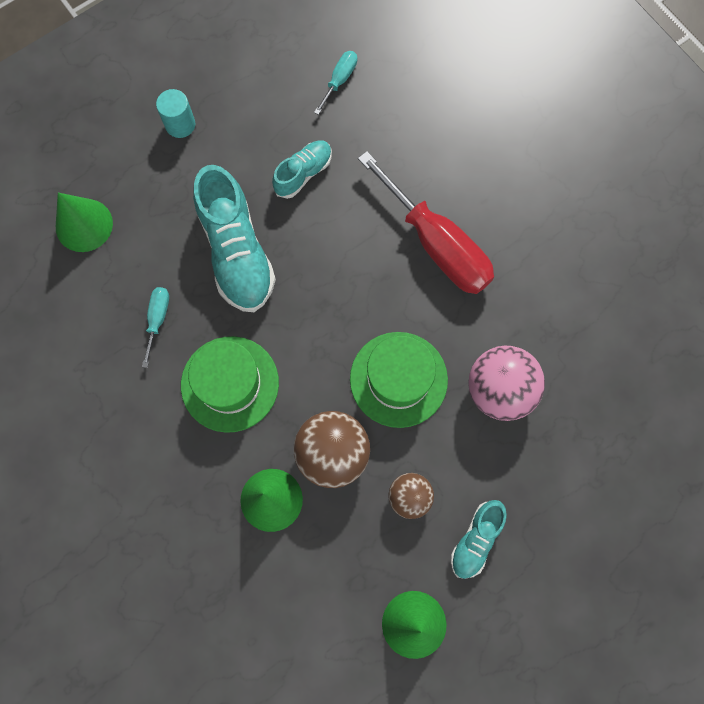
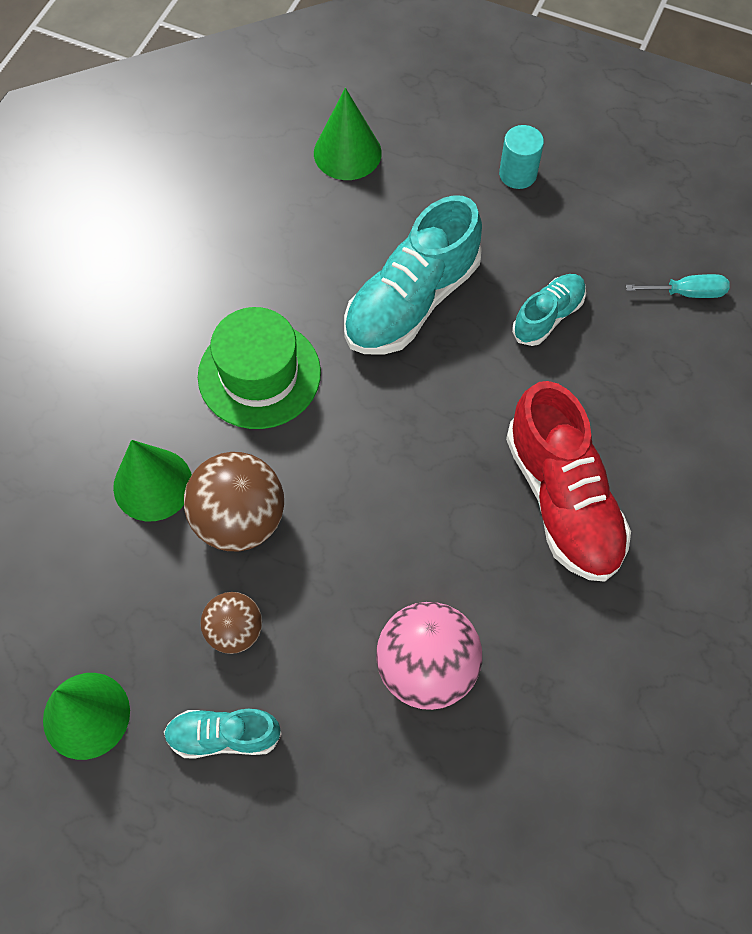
camera: 60 degrees right, 10 degrees down
turquoise screwdriver [142,287,169,368] -> none
turquoise shoe [272,140,332,199] -> turquoise shoe turned 60 degrees counterclockwise [512,274,586,346]
green hat [350,332,448,428] -> none
red screwdriver [358,151,494,294] -> red shoe [506,381,631,582]

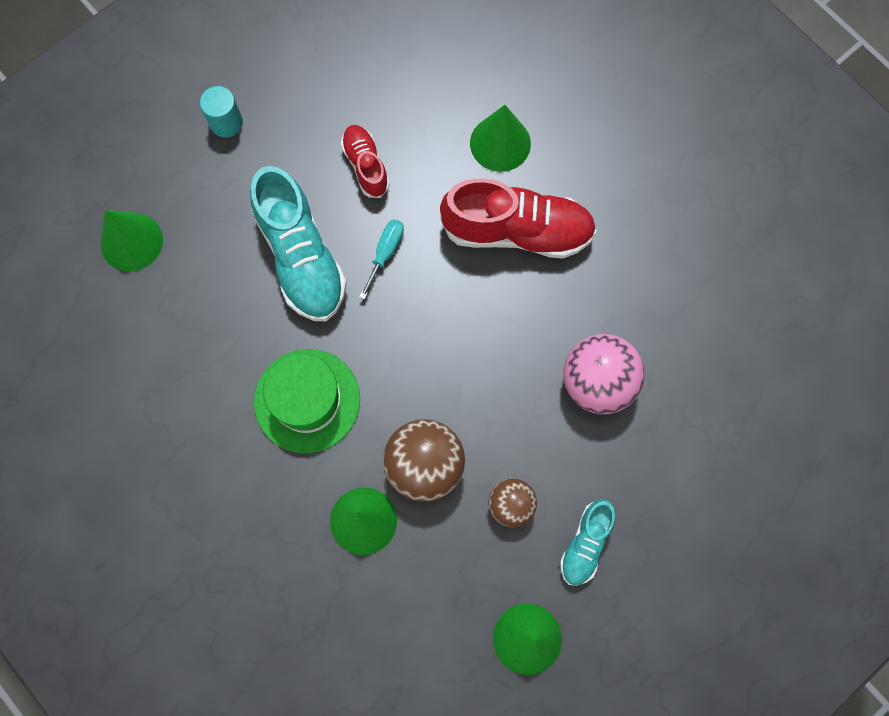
camera: 65 degrees left, 10 degrees up
turquoise shoe [512,274,586,346] -> red shoe [341,125,390,198]
turquoise screwdriver [626,274,730,298] -> turquoise screwdriver moved to [359,219,404,300]
none -> green cone [470,105,531,172]

